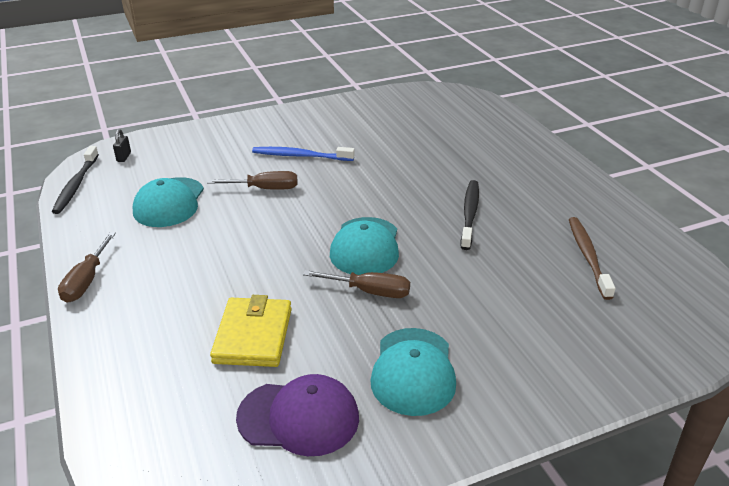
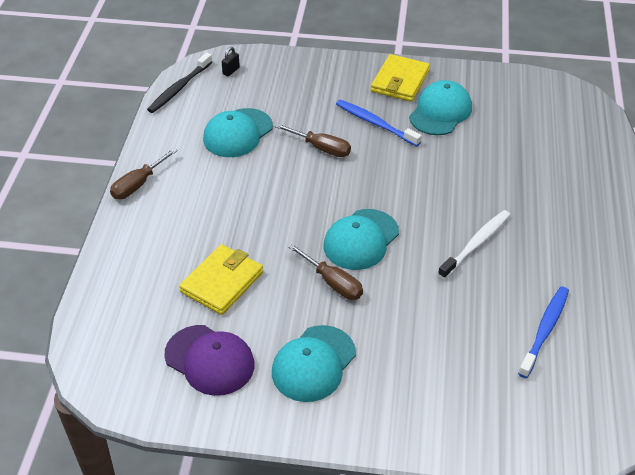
camera: 30 degrees right, 10 degrees up
black toothbrush [461,180,479,250] -> white toothbrush [438,210,510,279]
brown toothbrush [569,217,616,300] -> blue toothbrush [518,286,569,378]
none -> yellow wallet [371,54,430,102]
none -> turquoise cap [409,80,472,135]

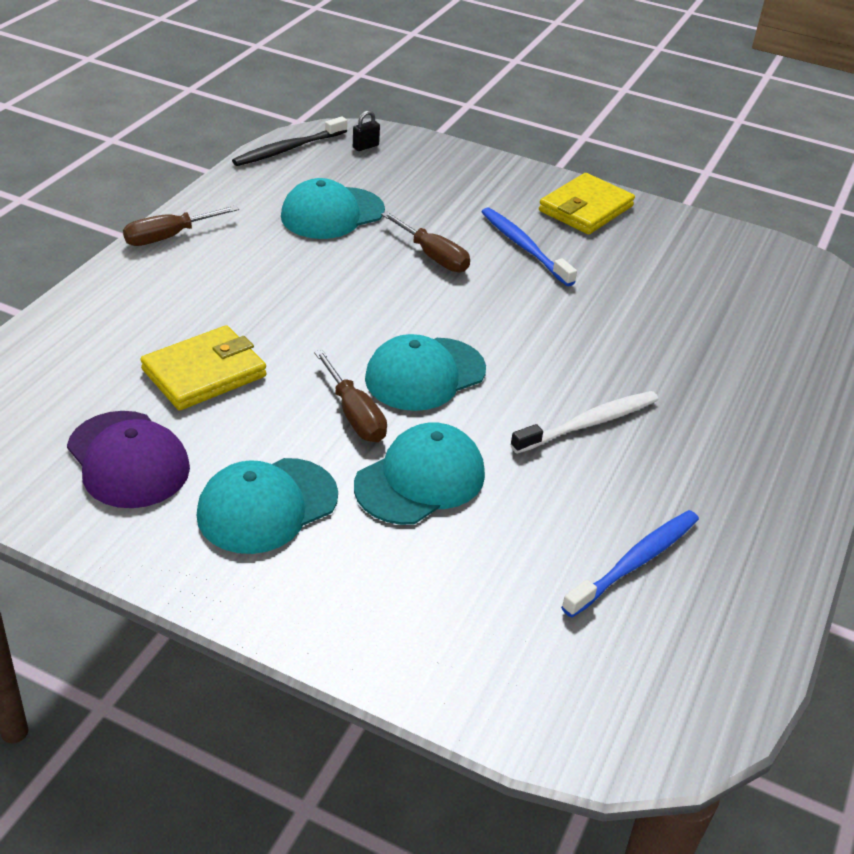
camera: 15 degrees right, 5 degrees down
turquoise cap [409,80,472,135] -> turquoise cap moved to [354,423,485,525]

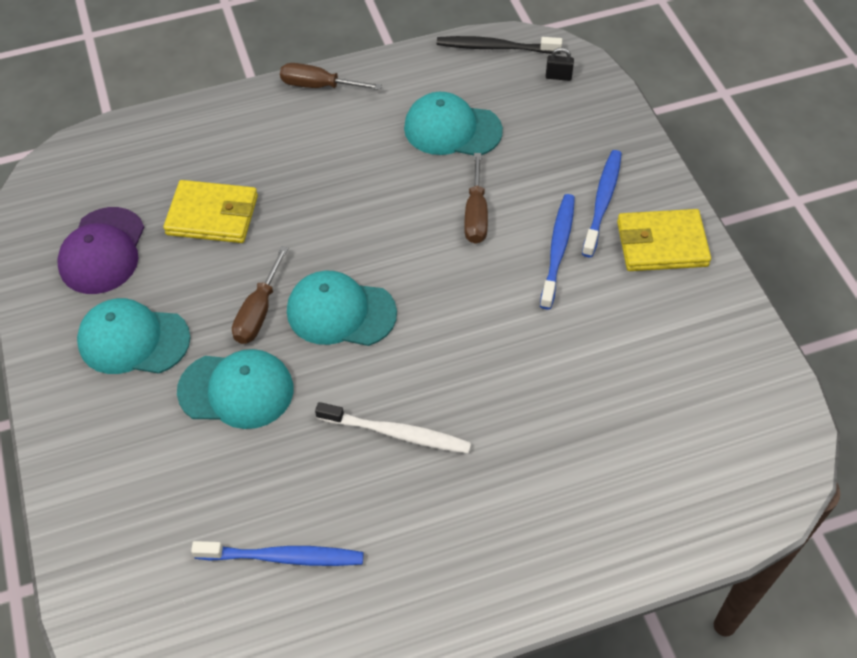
camera: 50 degrees right, 15 degrees up
none -> blue toothbrush [582,150,622,257]

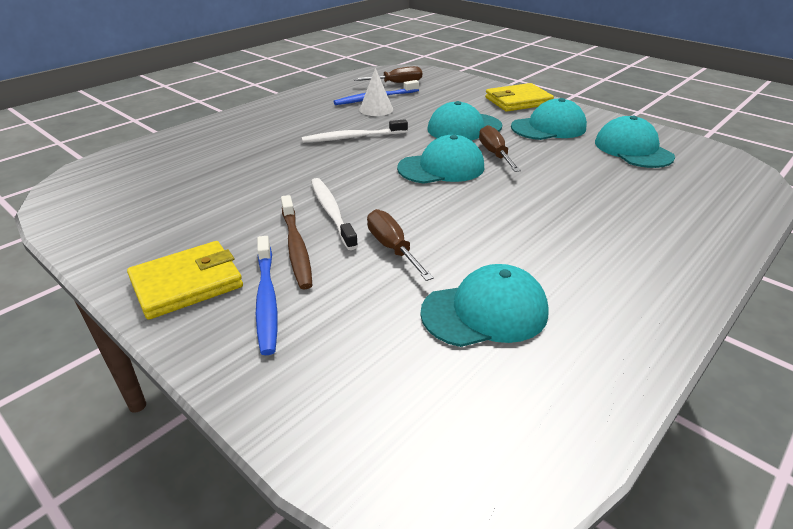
camera: 150 degrees right, 20 degrees down
purple cap [57,207,144,294] -> turquoise cap [595,116,675,168]
yellow wallet [163,180,258,243] -> yellow wallet moved to [485,83,554,112]
brown screwdriver [280,63,382,90] -> brown screwdriver moved to [354,66,422,83]
black toothbrush [437,36,562,54] -> none
blue toothbrush [540,194,575,309] -> brown toothbrush [281,195,312,289]
black padlock [546,48,574,81] -> none
none -> white toothbrush [311,178,358,250]
none -> white cone [359,68,393,116]

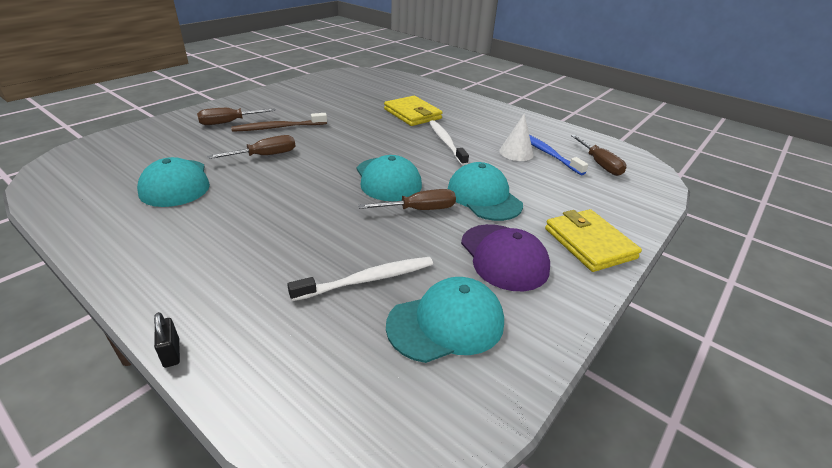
camera: 85 degrees right, 0 degrees up
yellow wallet [127,241,243,320] -> yellow wallet moved to [384,96,443,126]
blue toothbrush [256,236,278,355] -> brown screwdriver [197,108,276,125]
white toothbrush [311,178,358,250] -> white toothbrush moved to [287,257,433,301]
turquoise cap [511,98,587,140] -> purple cap [461,224,550,291]
none -> black padlock [154,312,180,368]

